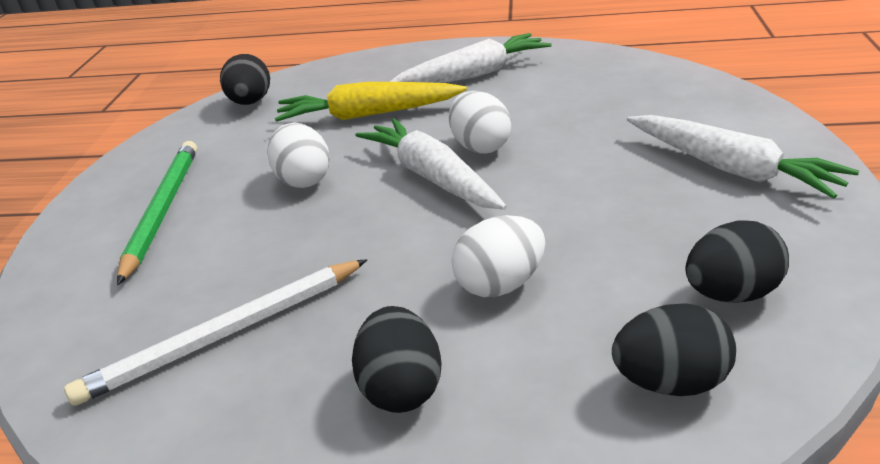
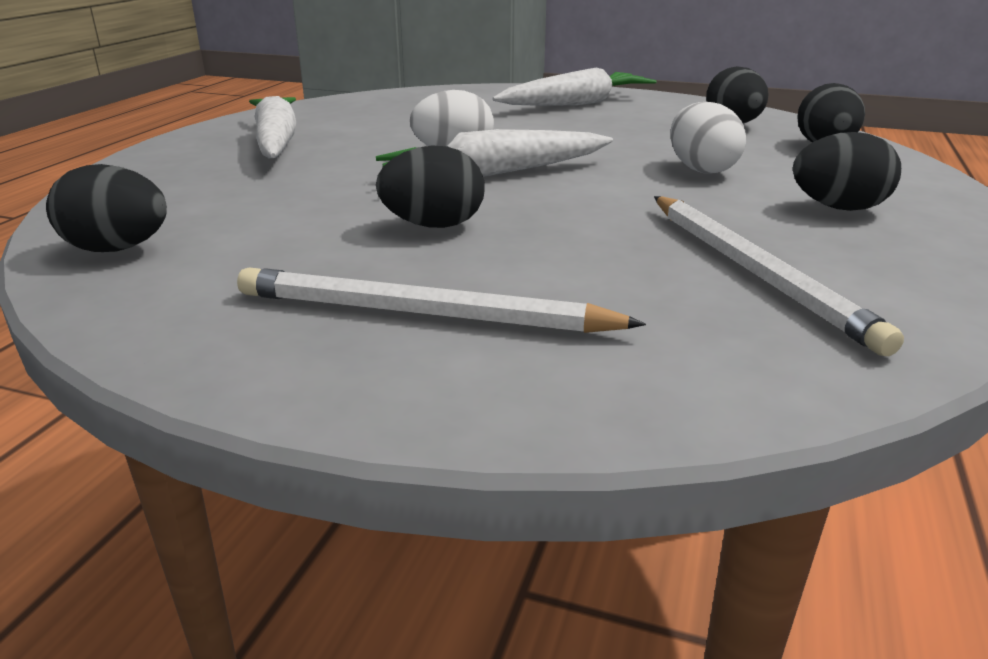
camera: 80 degrees left, 5 degrees down
green pencil [117,141,197,285] -> white pencil [237,267,646,333]
white egg [267,123,330,188] -> black egg [376,146,485,228]
yellow carrot [275,82,467,122] -> none

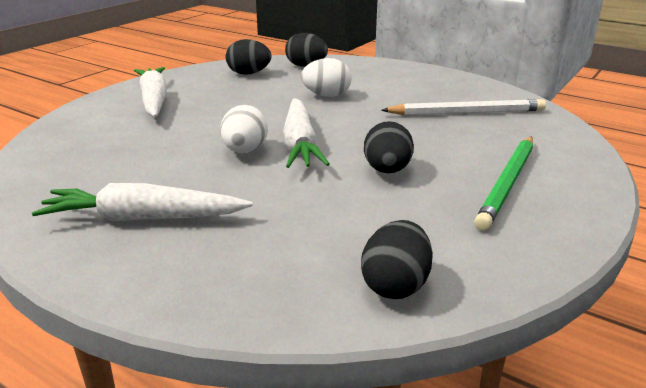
camera: 75 degrees left, 0 degrees up
white pencil [237,267,646,333] -> green pencil [474,136,533,231]
black egg [793,132,901,211] -> none

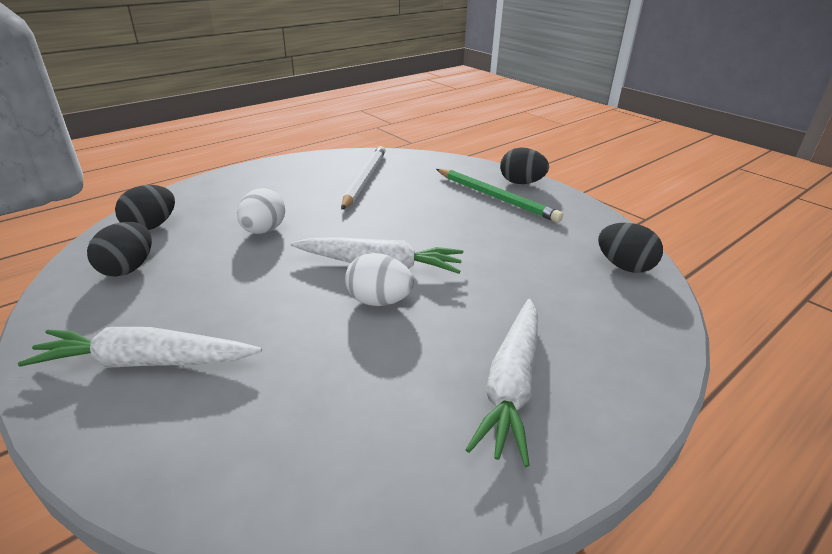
camera: 75 degrees left, 5 degrees up
black egg [364,121,414,173] -> black egg moved to [500,148,549,184]

